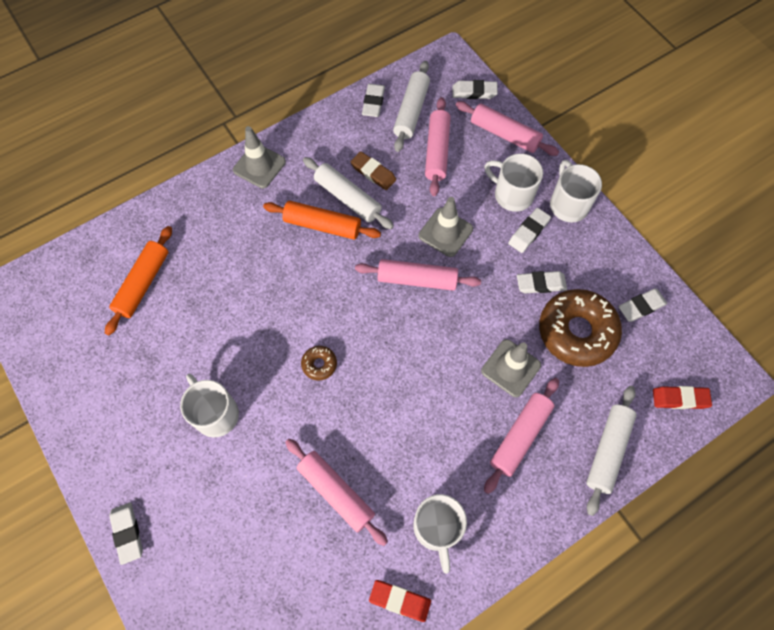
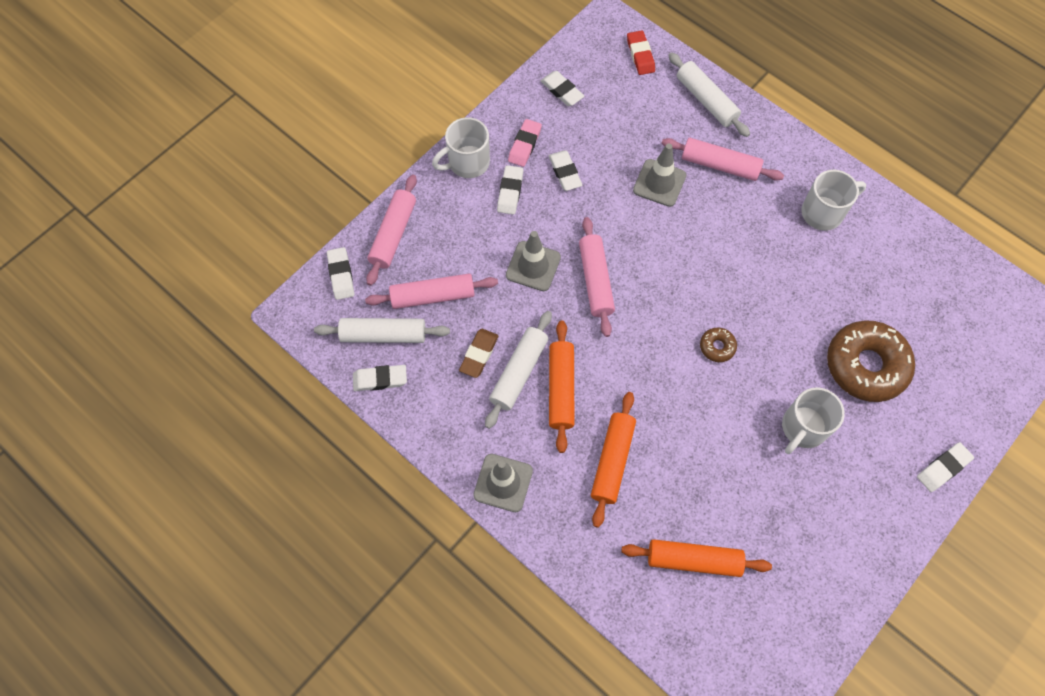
camera: 105 degrees left, 0 degrees up
pink rolling pin [285,439,388,546] -> none
red eraser [369,580,431,622] -> none
white mug [484,153,543,212] -> none
white eraser [508,208,551,253] -> white eraser turned 75 degrees clockwise [497,165,523,215]
brown donut [539,289,622,367] -> brown donut moved to [827,321,915,402]
white rolling pin [586,386,637,516] -> white rolling pin turned 45 degrees clockwise [668,52,750,137]
none -> pink eraser [508,119,542,167]
none -> orange rolling pin [591,392,636,528]

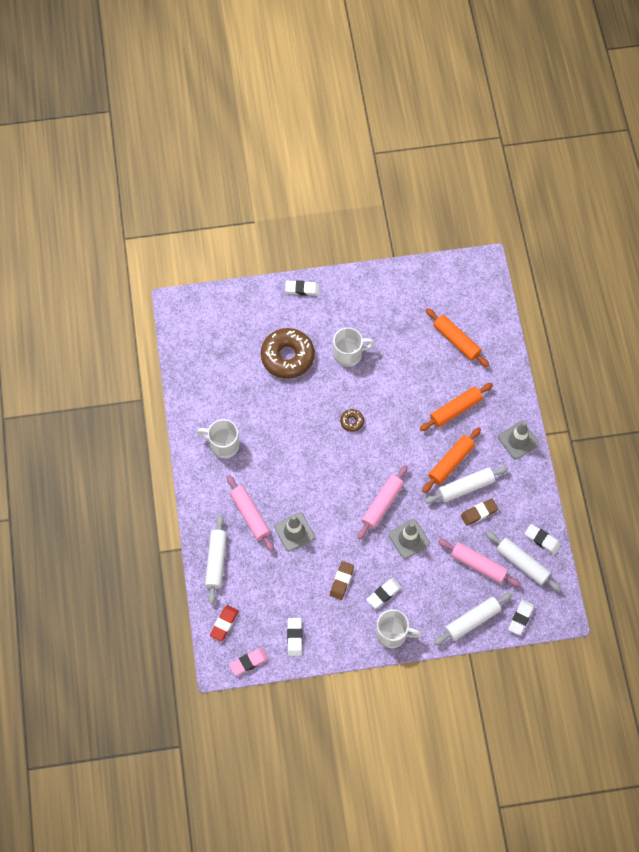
camera: 140 degrees left, 0 degrees up
pink rolling pin [366,175,417,286] -> white rolling pin [434,593,512,645]
pink eraser [508,119,542,167] -> pink eraser moved to [229,648,268,676]
white eraser [549,150,582,191] -> brown eraser [330,561,354,600]

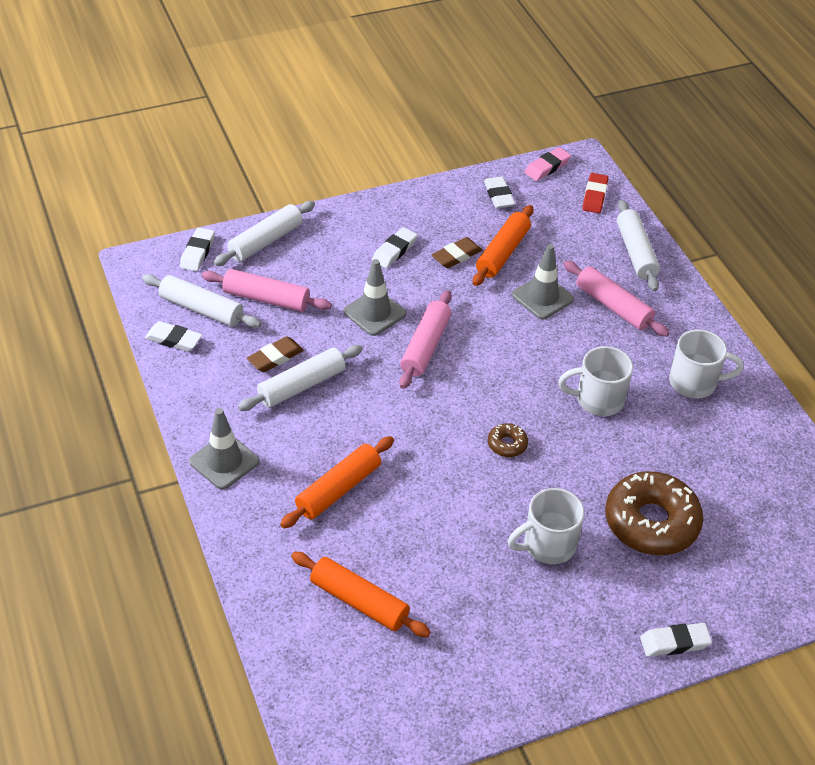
camera: 165 degrees right, 20 degrees down
brown eraser [330,561,354,600] -> brown eraser turned 45 degrees clockwise [432,237,482,268]
white mug [376,609,422,648] -> white mug moved to [558,346,633,416]
orange rolling pin [422,427,481,493] -> orange rolling pin moved to [473,205,533,286]

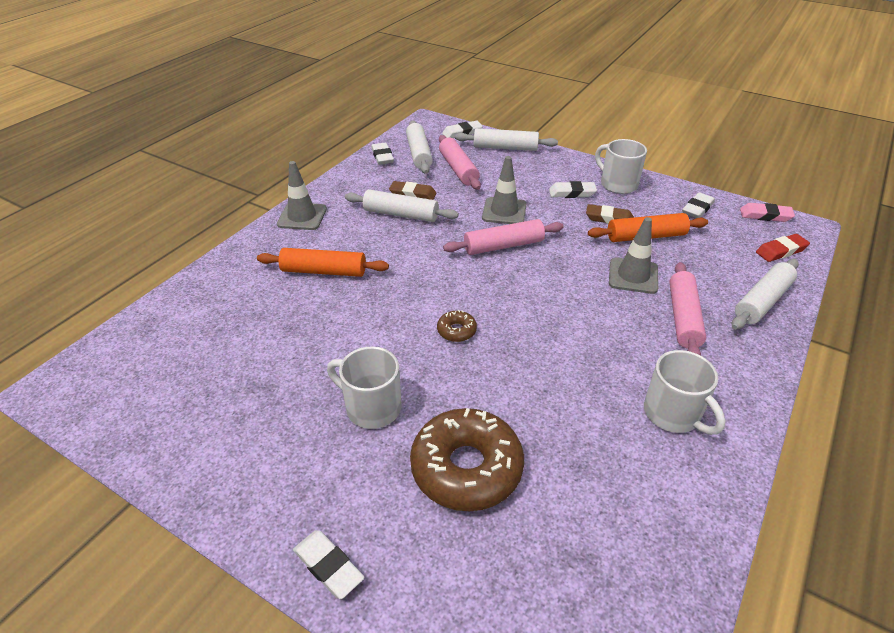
camera: 55 degrees right, 5 degrees down
orange rolling pin [291,552,431,637] -> none
white mug [558,346,633,416] -> white mug moved to [595,139,647,194]

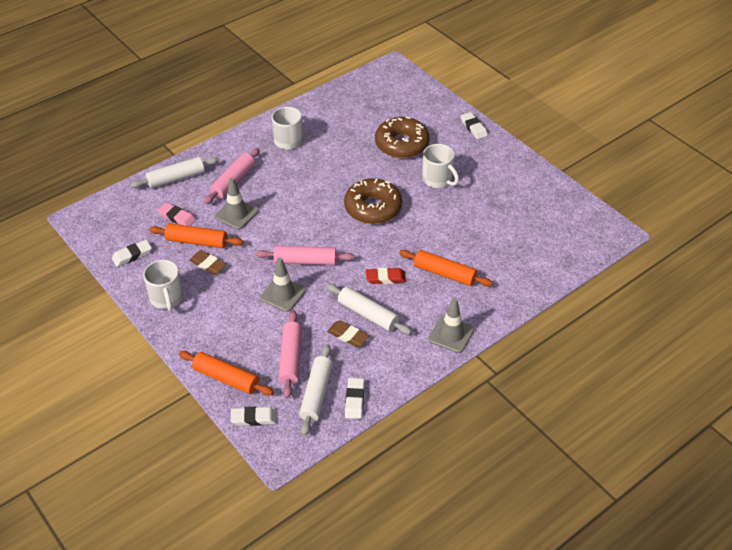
camera: 160 degrees left, 5 degrees up
brown donut [437,310,477,342] -> brown donut [344,178,402,224], size x2.29
white rolling pin [455,128,558,151] -> orange rolling pin [179,351,274,396]
white eraser [549,181,597,198] -> none
pink eraser [740,203,795,222] -> pink eraser moved to [158,203,196,226]
red eraser [756,234,810,262] -> red eraser moved to [366,268,406,284]

